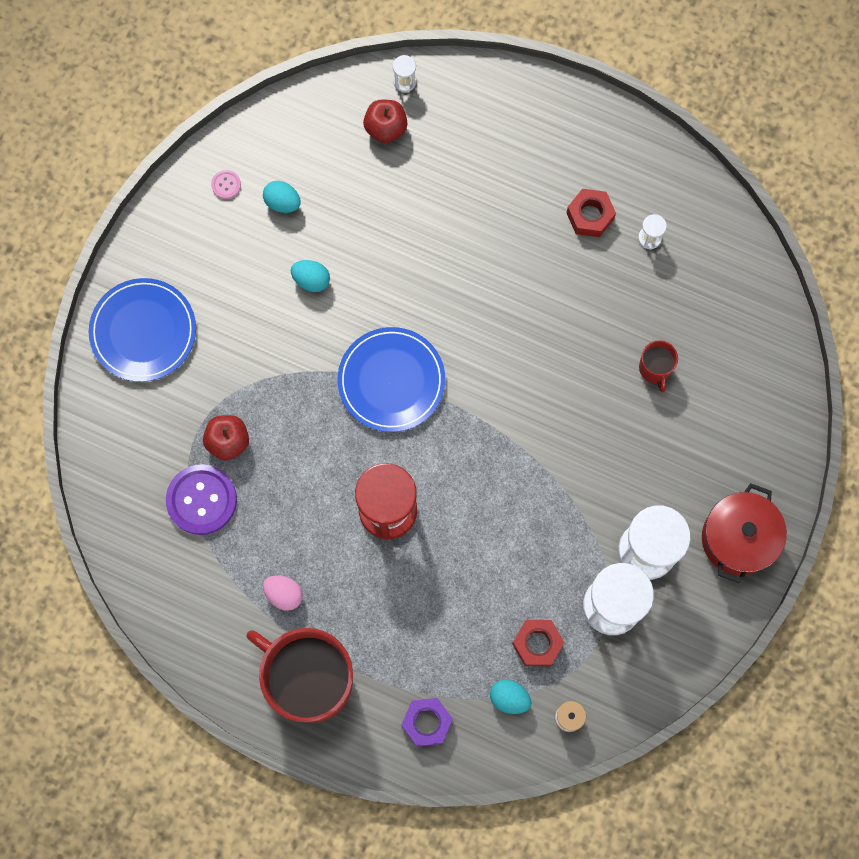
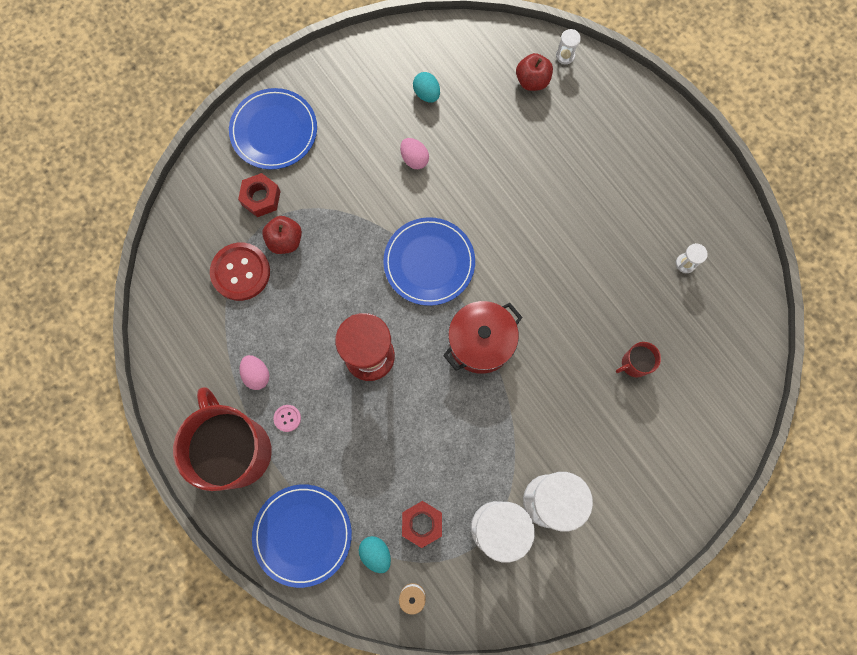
camera: 30 degrees right, 0 degrees up
purple button [166,464,237,535] -> red button [210,242,270,301]
pink button [211,170,241,199] -> pink button moved to [274,405,301,432]
turquoise egg [291,260,330,292] -> pink egg [400,138,429,169]
purple nut [401,698,453,747] -> blue plate [252,485,352,588]
red nut [567,189,616,237] -> red nut moved to [238,173,281,217]
red mug [639,340,678,392] -> red mug turned 45 degrees clockwise [616,342,661,378]
red pot [702,483,787,584] -> red pot moved to [443,301,523,374]

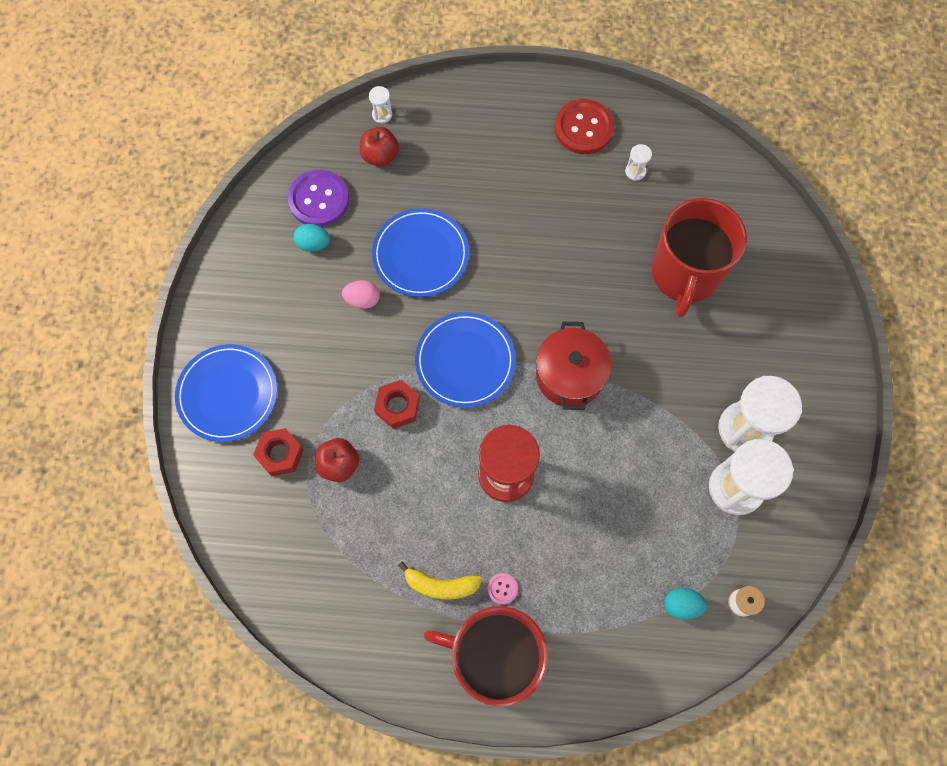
camera: 50 degrees left, 5 degrees down
red button [210,242,270,301] -> red button moved to [555,99,614,154]
pink egg [239,355,269,390] -> yellow banana [398,561,482,600]
blue plate [252,485,352,588] -> blue plate moved to [372,208,469,297]
red nut [402,501,442,548] -> red nut moved to [374,380,420,429]
red mug [616,342,661,378] -> red mug [652,198,747,317], size x2.38
none -> purple button [287,170,349,227]

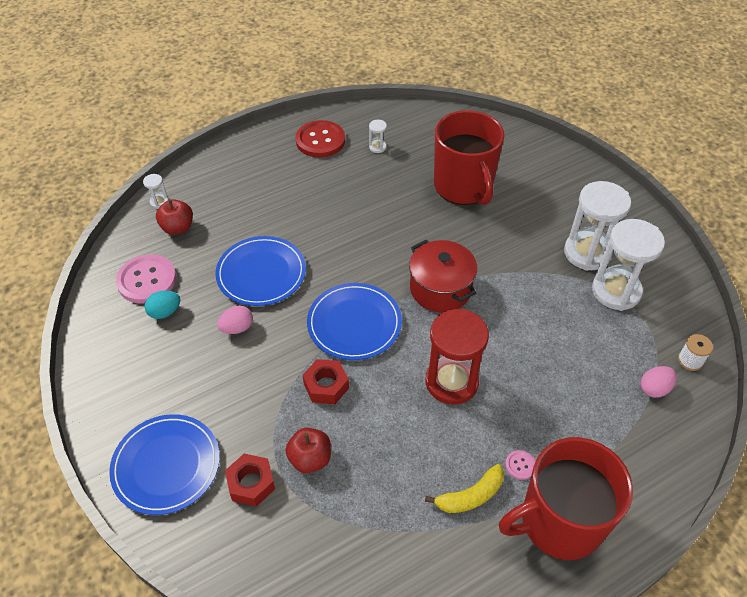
camera: 35 degrees left, 20 degrees down
purple button [287,170,349,227] -> pink button [116,254,176,304]
turquoise egg [664,588,707,620] -> pink egg [641,366,677,398]

